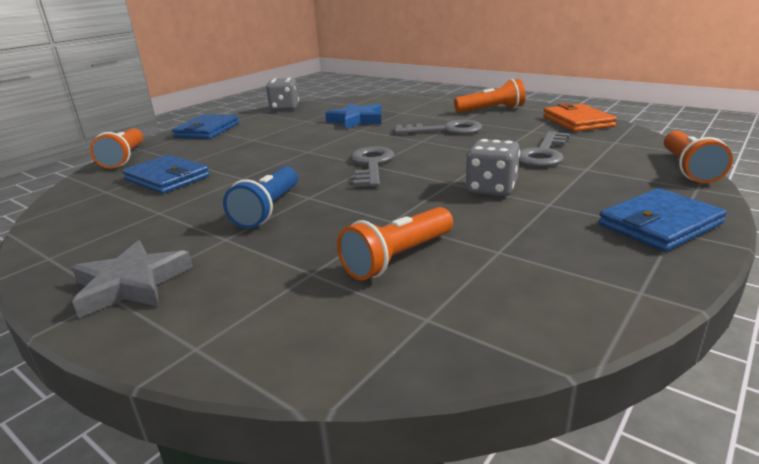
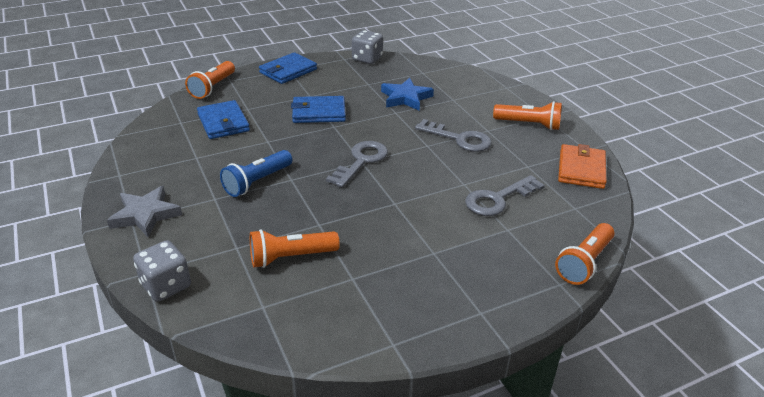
camera: 25 degrees right, 10 degrees up
grey dice [465,139,520,196] -> grey dice moved to [133,240,191,302]
blue wallet [598,188,727,252] -> blue wallet moved to [291,96,346,123]

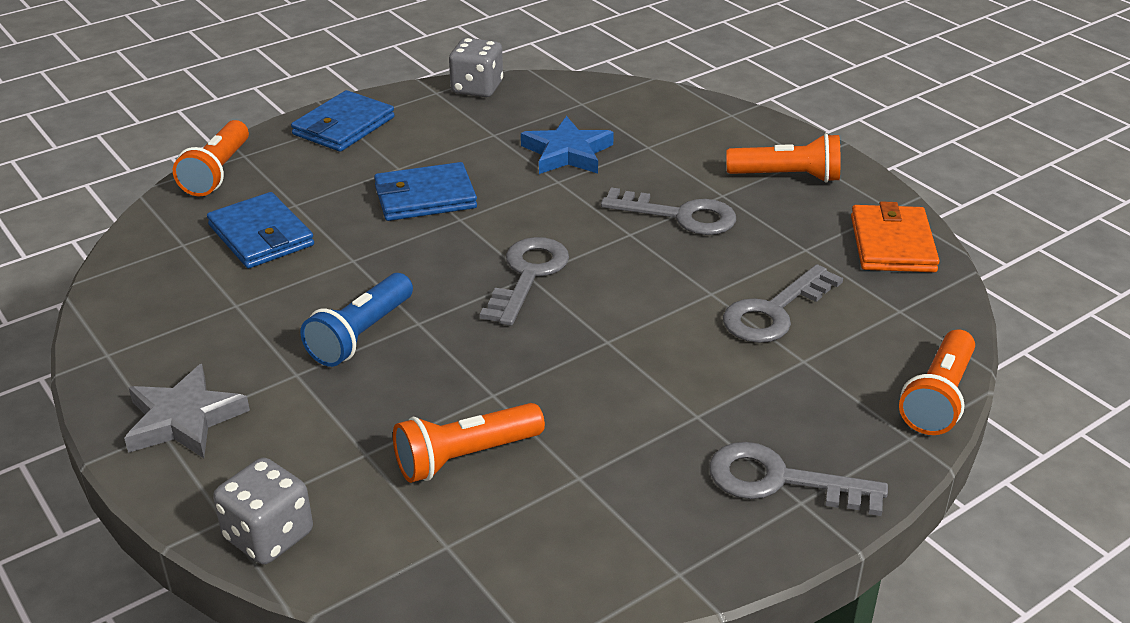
camera: 10 degrees left, 0 degrees up
none -> grey key [709,442,888,516]

